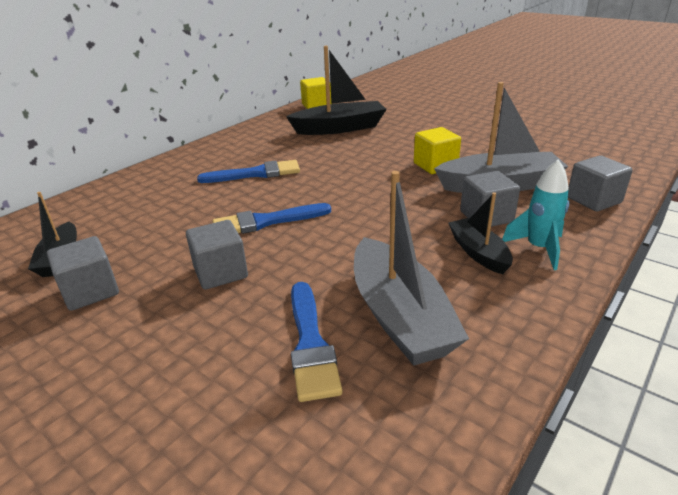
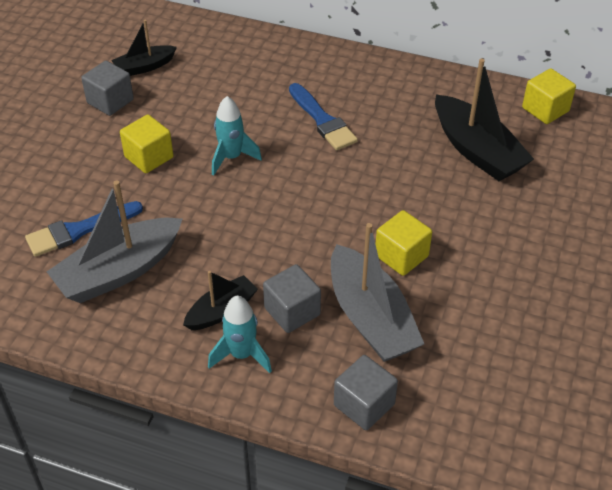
camera: 70 degrees right, 15 degrees up
grey cube [186,220,248,290] -> yellow cube [120,114,174,173]
blue brush [212,203,331,234] -> turquoise rocket [212,96,262,175]

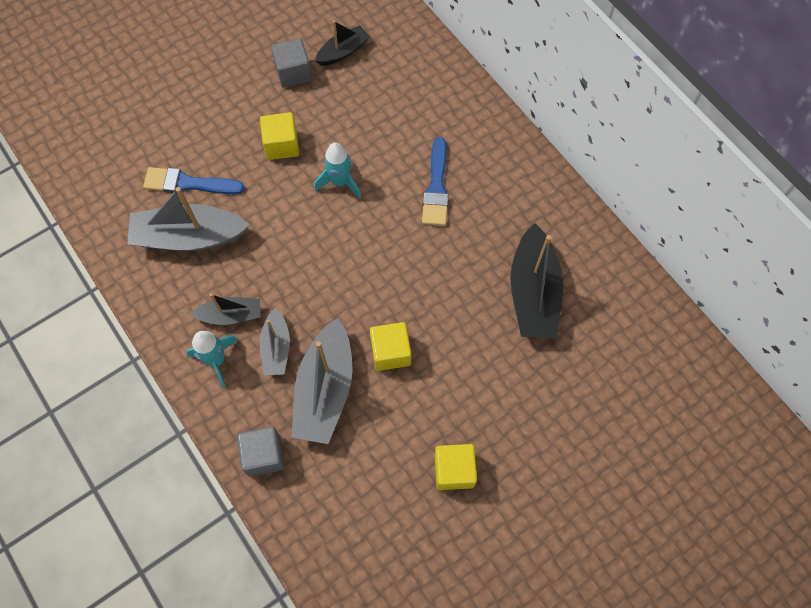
camera: 35 degrees right, 20 degrees up
black boat [111,20,177,76] -> black boat turned 135 degrees clockwise [315,21,370,65]
grey cube [263,264,321,333] -> grey boat [260,307,290,375]
yellow cube [522,68,576,124] -> yellow cube moved to [434,444,477,490]

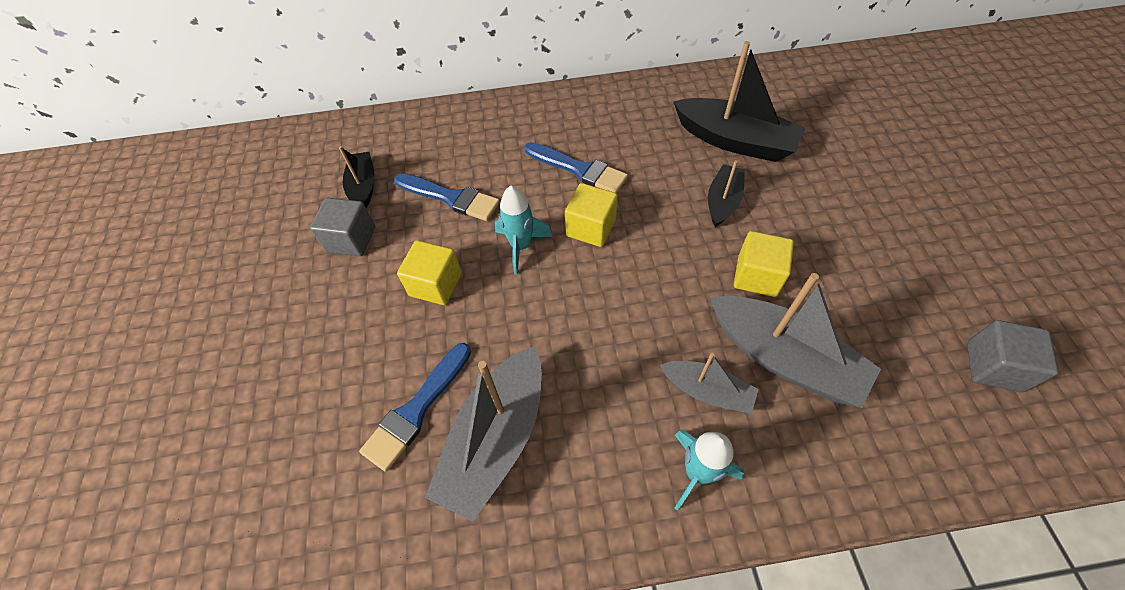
camera: 60 degrees left, 10 degrees down
black boat [190,294,260,325] -> black boat moved to [708,160,745,227]
grey cube [237,427,285,477] -> grey cube moved to [967,320,1059,392]
yellow cube [434,444,477,490] -> yellow cube moved to [565,183,618,247]
none -> blue brush [394,173,500,221]

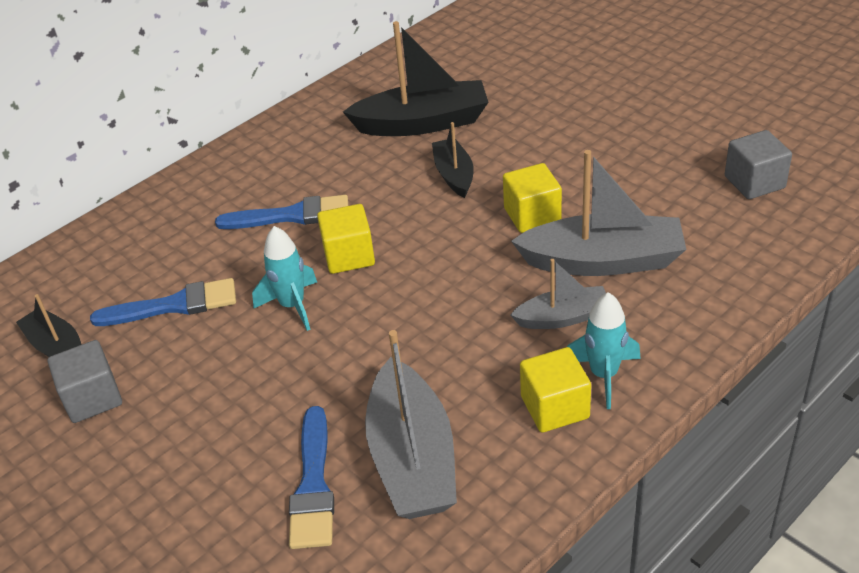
camera: 35 degrees left, 15 degrees down
yellow cube [397,240,462,305] -> yellow cube moved to [520,347,591,433]

